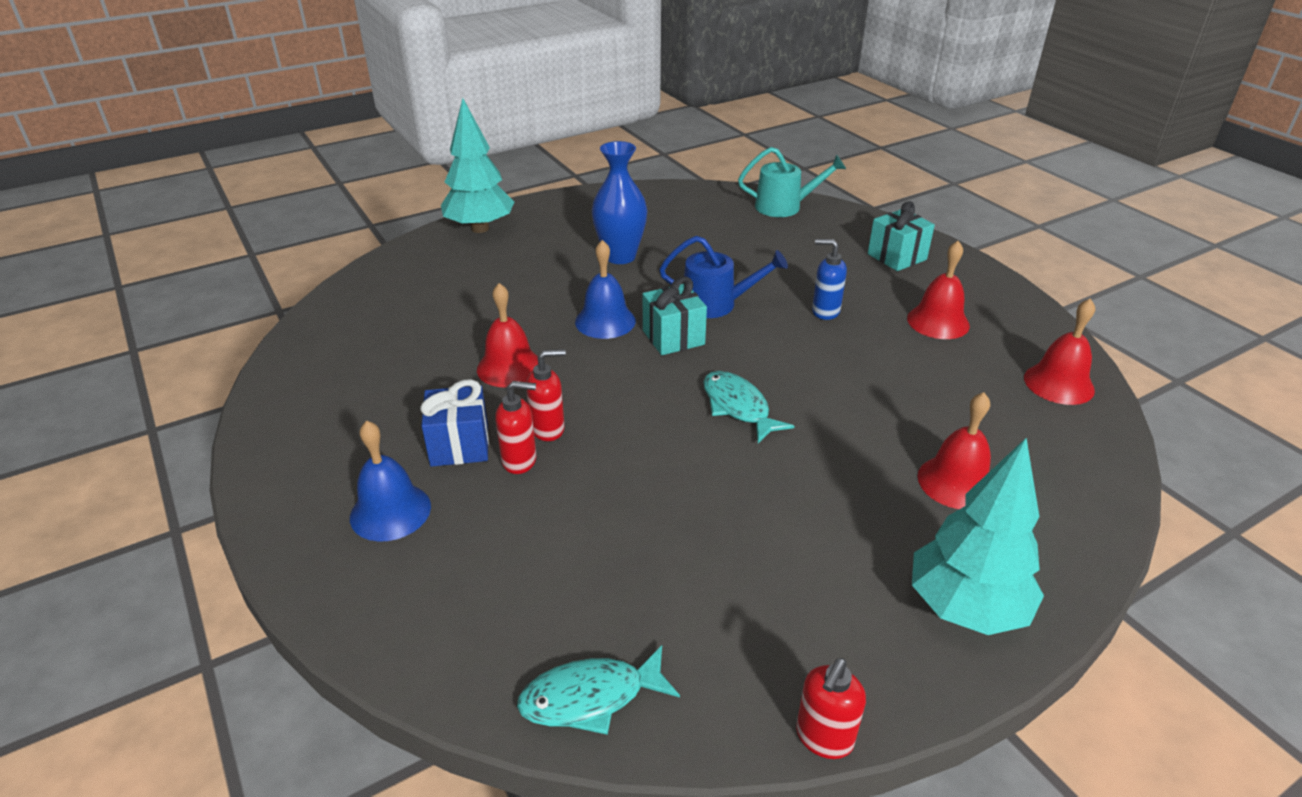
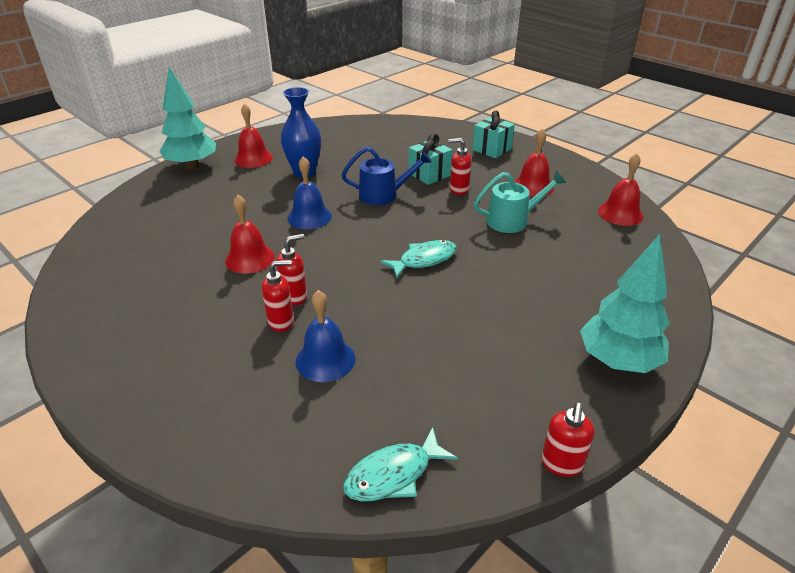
camera: 15 degrees left, 0 degrees up
blue bell [350,420,431,541] -> blue bell moved to [296,290,355,382]
blue gift [420,379,489,467] -> none
turquoise gift [643,277,707,355] -> turquoise gift moved to [409,134,452,185]
turquoise fish [703,371,794,443] -> turquoise fish turned 105 degrees clockwise [380,240,457,279]
turquoise watering can [738,147,846,217] -> turquoise watering can moved to [474,171,566,233]
blue soap dispenser [812,239,847,320] -> red soap dispenser [448,138,472,195]
red bell [917,392,991,509] -> red bell moved to [234,103,273,168]

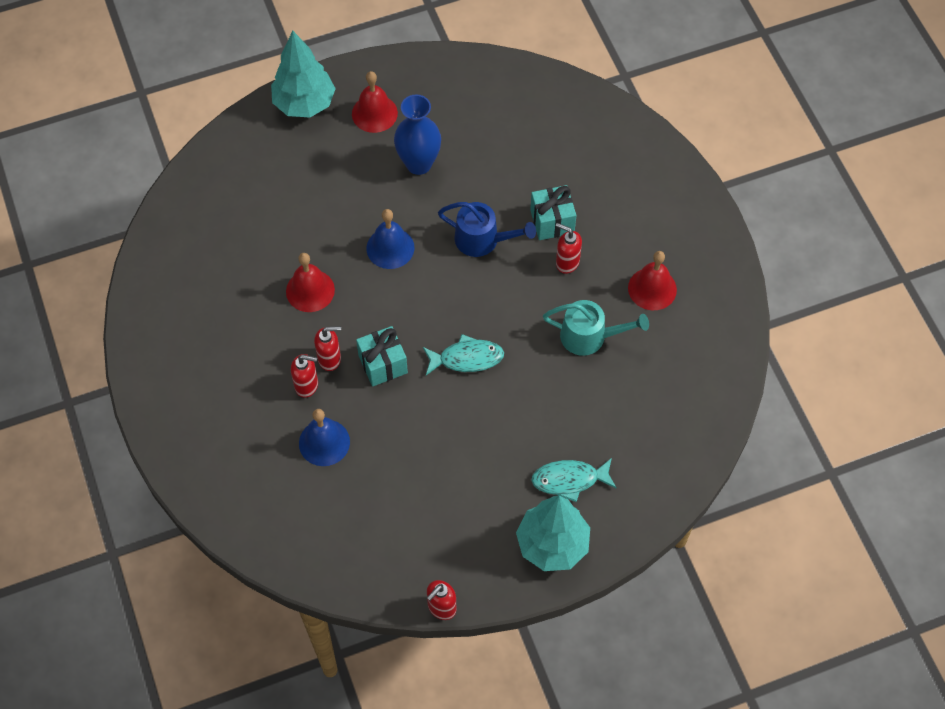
camera: 25 degrees right, 25 degrees up
turquoise fish [343,427,458,501] -> turquoise fish moved to [531,458,617,502]
turquoise gift [473,110,515,158] -> turquoise gift moved to [356,326,408,386]
red bell [598,153,644,226] -> none

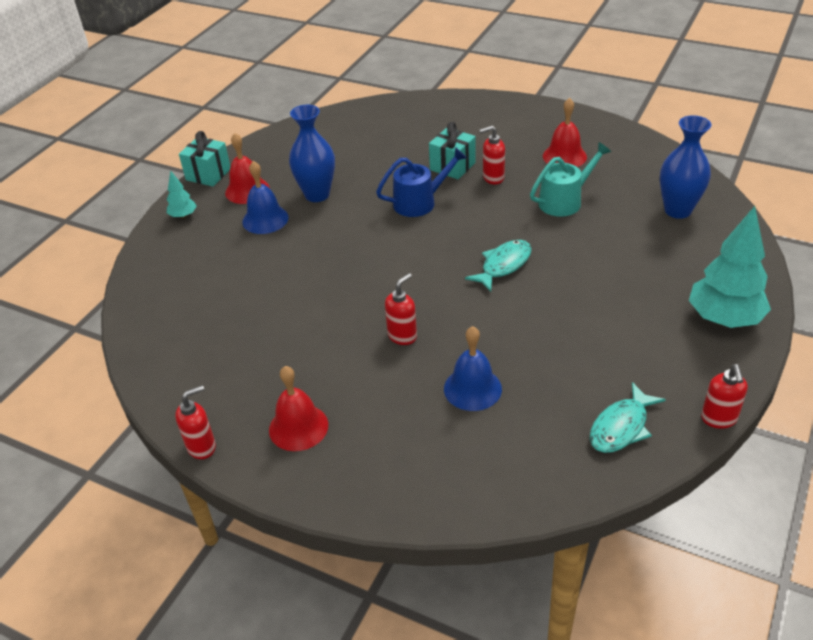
camera: 40 degrees left, 20 degrees down
turquoise tree [271,31,336,117] -> turquoise tree [167,170,197,219], size x0.47
red bell [286,253,335,312] -> red bell moved to [269,366,328,451]
red soap dispenser [291,354,318,398] -> red soap dispenser moved to [175,385,216,459]
turquoise gift [356,326,408,386] -> turquoise gift moved to [179,131,231,186]
blue bell [366,209,415,269] -> blue bell moved to [242,161,289,234]
turquoise fish [531,458,617,502] -> turquoise fish moved to [590,382,666,453]
none -> blue vase [660,115,711,219]

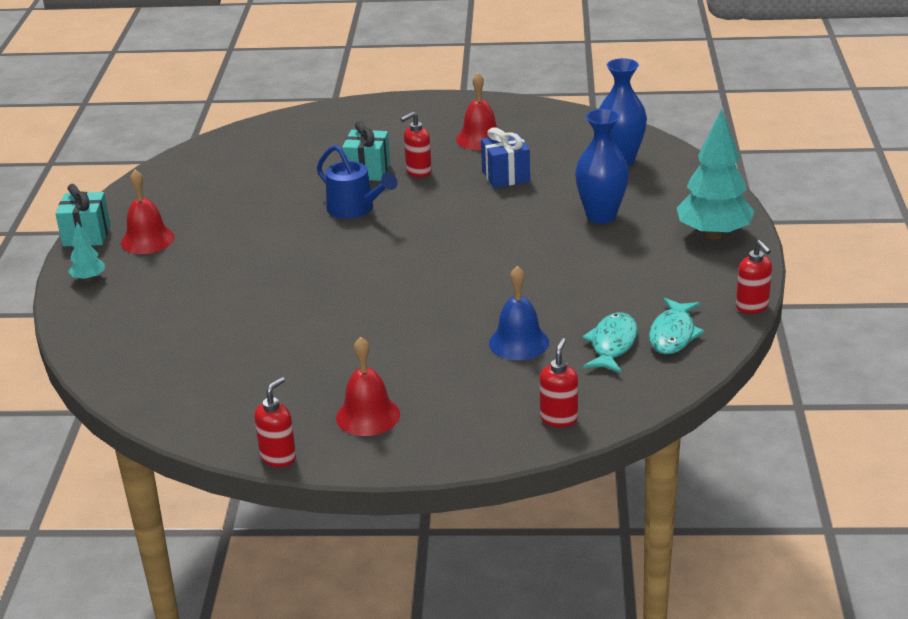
camera: 25 degrees left, 10 degrees down
blue bell [242,161,289,234] -> none
blue vase [289,105,335,202] -> blue vase moved to [575,109,629,224]
blue watering can [376,147,467,217] -> blue watering can turned 90 degrees clockwise [317,145,397,219]
red soap dispenser [385,273,417,345] -> red soap dispenser moved to [540,338,578,427]
turquoise fish [465,240,532,292] -> turquoise fish moved to [582,312,638,373]
turquoise watering can [530,142,611,217] -> blue gift [481,127,530,188]

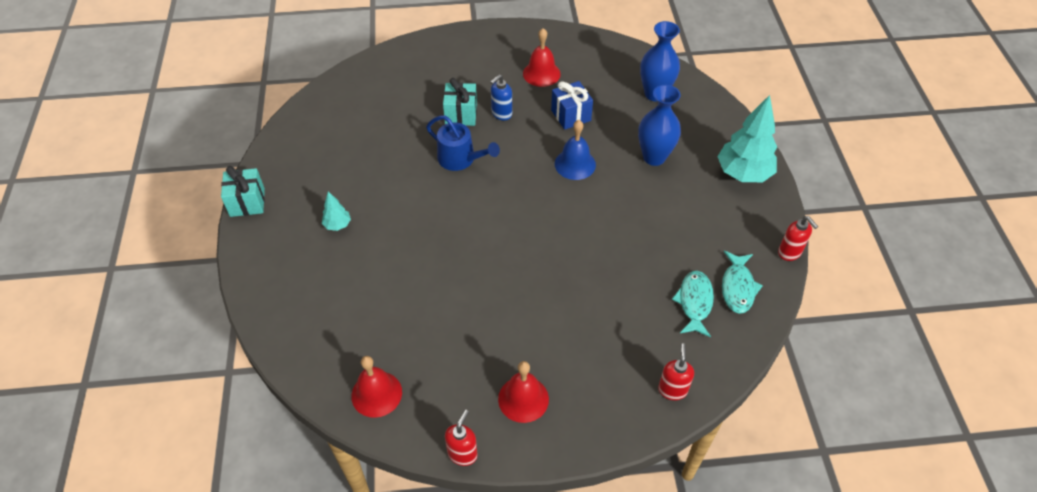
camera: 10 degrees left, 20 degrees up
turquoise tree [68,222,105,282] -> turquoise tree moved to [322,192,351,231]
red bell [121,170,175,254] -> red bell moved to [351,356,402,418]
red soap dispenser [401,112,432,177] -> blue soap dispenser [490,74,512,120]
blue bell [489,266,549,360] -> blue bell moved to [555,120,596,180]

